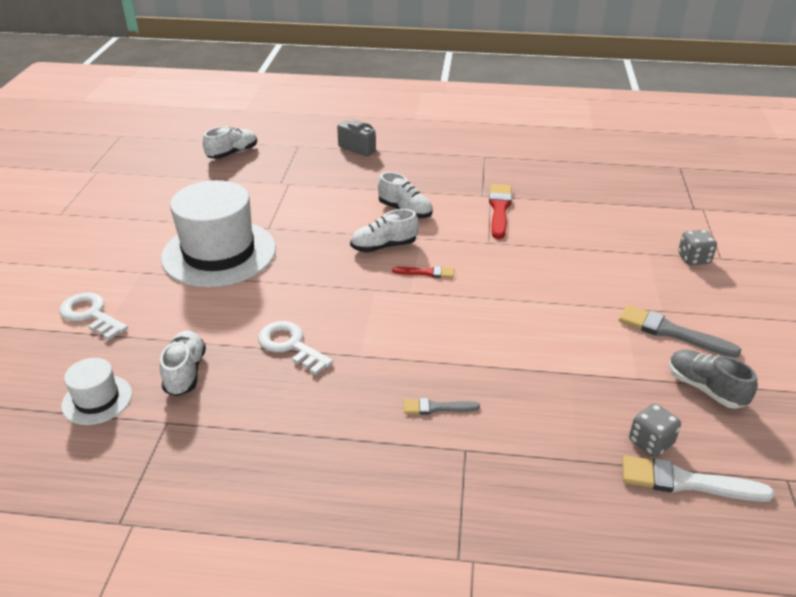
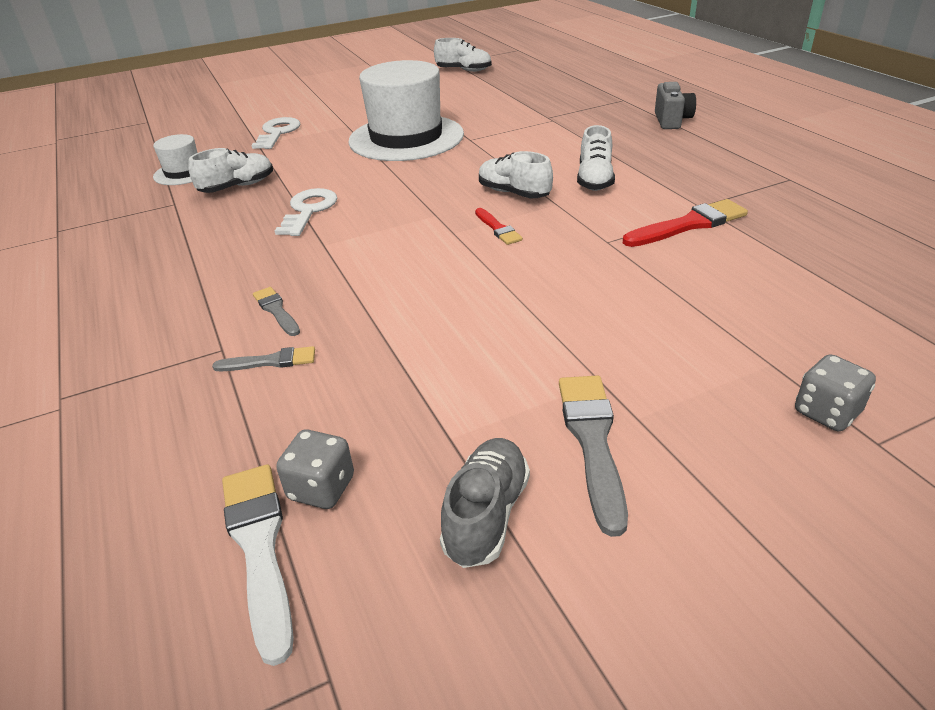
camera: 60 degrees right, 0 degrees up
white shoe [203,126,257,159] -> white shoe moved to [434,38,492,72]
none -> grey brush [212,346,315,372]

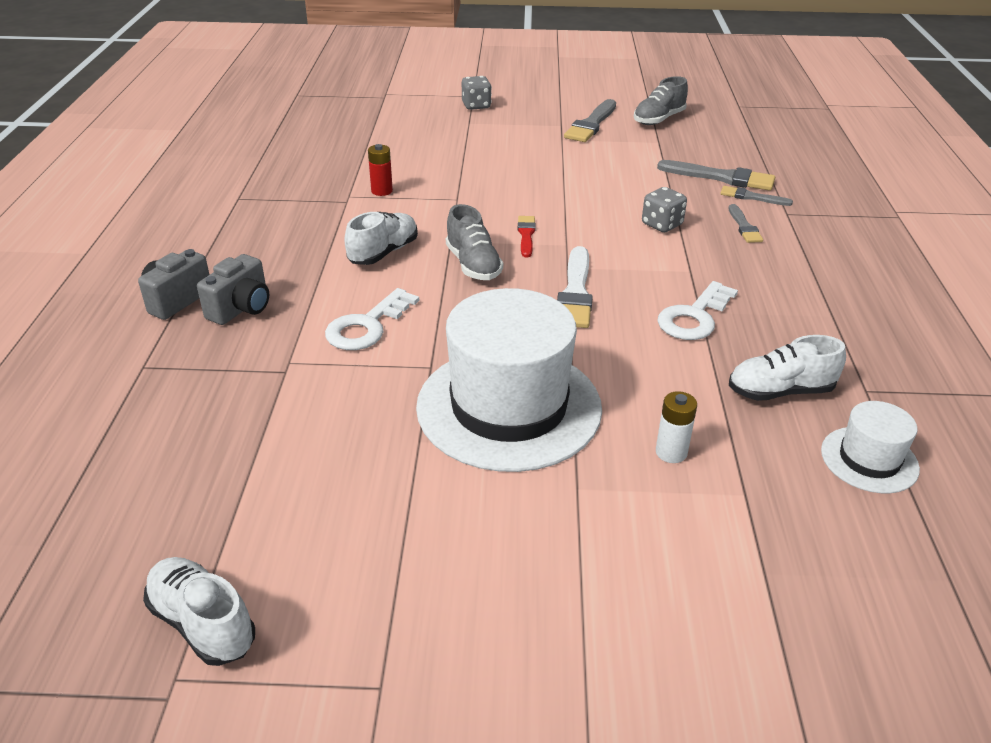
camera: 155 degrees left, 0 degrees up
white brush [222,464,294,666] -> white brush moved to [557,246,593,328]
white key [251,117,301,149] -> white key moved to [325,288,419,350]
grey dice [276,430,354,509] -> grey dice moved to [642,187,687,232]
white shoe [479,151,553,198] -> grey shoe [446,204,503,280]
red brush [623,199,748,247] -> red battery [368,144,393,196]
none -> grey camera [197,254,269,325]
none -> white battery [656,391,697,463]
none -> grey brush [657,160,775,191]

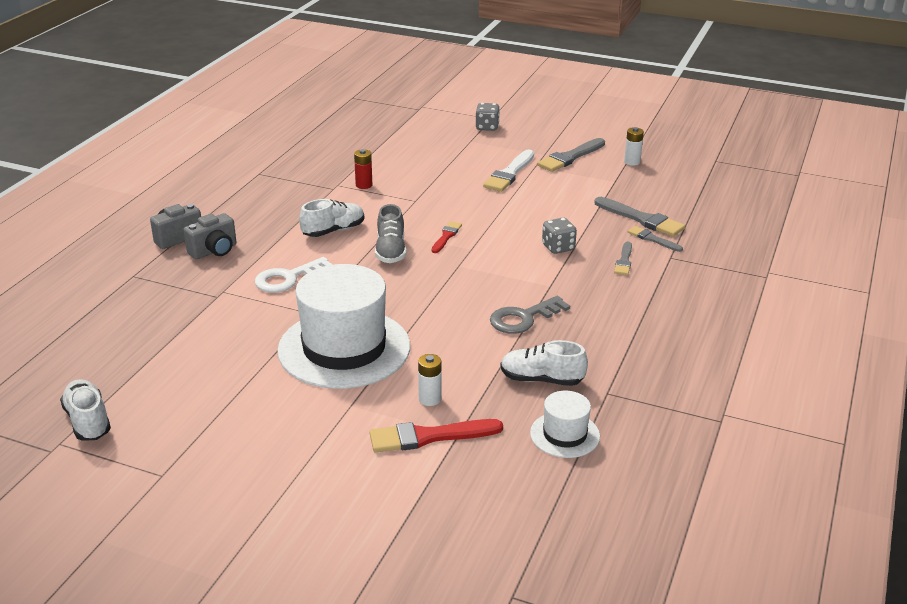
camera: 20 degrees right, 5 degrees down
white brush [557,246,593,328] -> white brush moved to [483,150,534,192]
grey shoe [634,76,688,125] -> white battery [624,127,644,166]
white key [658,281,738,340] -> grey key [490,296,570,334]
none -> red brush [370,419,503,452]

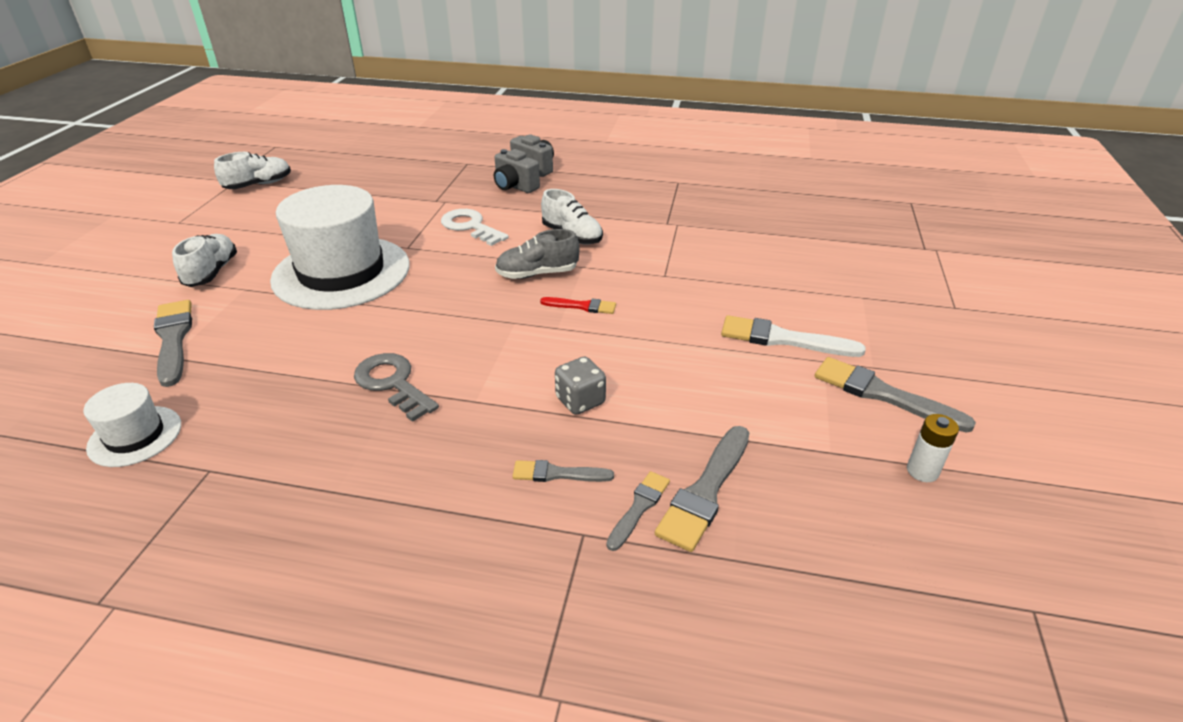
camera: 80 degrees right, 5 degrees up
red battery [354,149,372,189] -> none
red brush [370,419,503,452] -> grey brush [154,300,192,387]
white battery [418,354,441,406] -> none
grey dice [476,103,500,131] -> none
white shoe [501,340,588,386] -> white shoe moved to [172,234,237,287]

